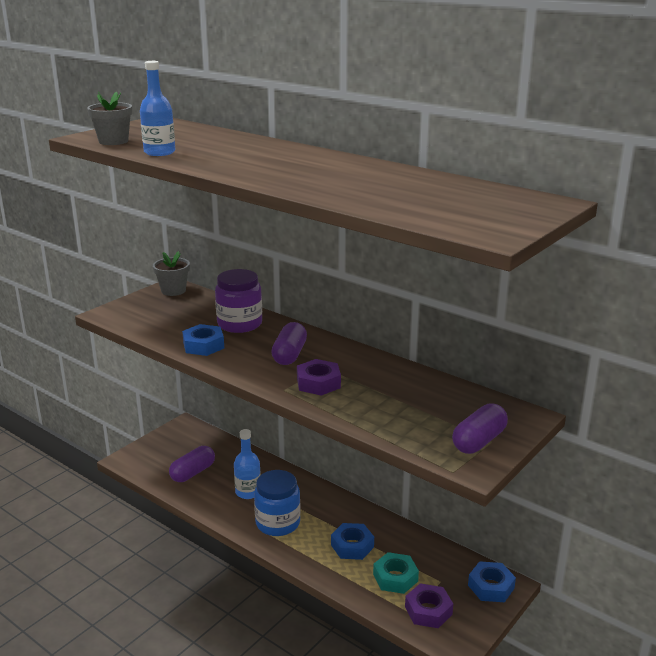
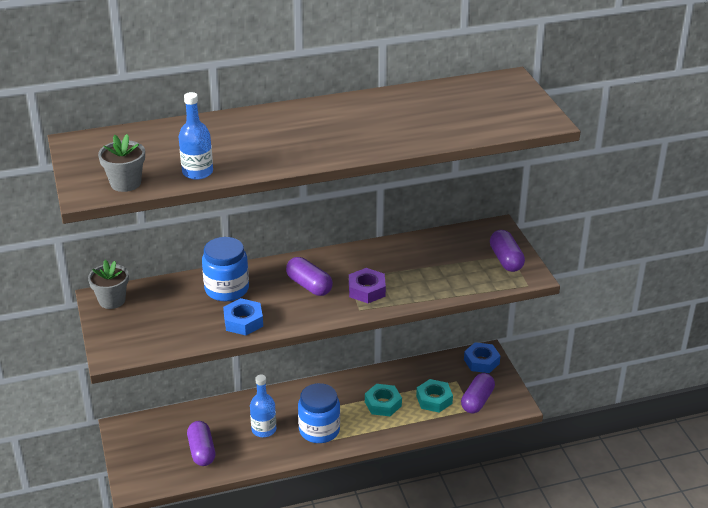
camera: 55 degrees left, 10 degrees up
purple jar [215,269,262,333] -> blue jar [202,237,249,301]
blue nut [331,523,374,560] -> turquoise nut [365,384,402,416]
purple nut [405,583,453,628] -> purple capsule [461,373,495,413]

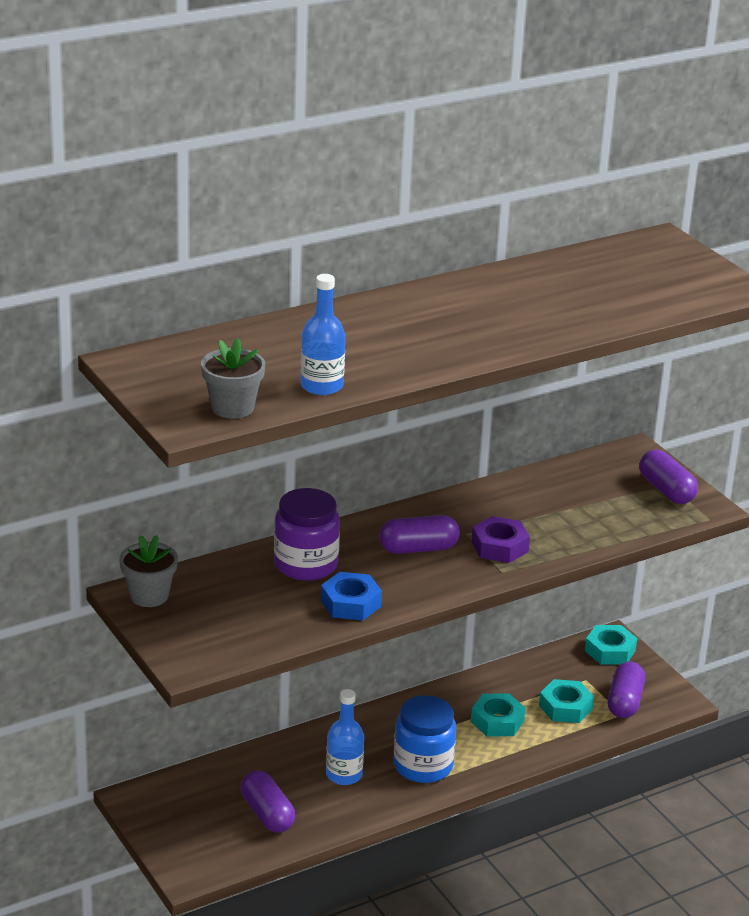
camera: 15 degrees left, 5 degrees down
blue jar [202,237,249,301] -> purple jar [274,488,340,581]
purple capsule [286,257,333,296] -> purple capsule turned 45 degrees counterclockwise [379,515,460,554]
blue nut [464,342,500,373] -> turquoise nut [585,625,637,665]

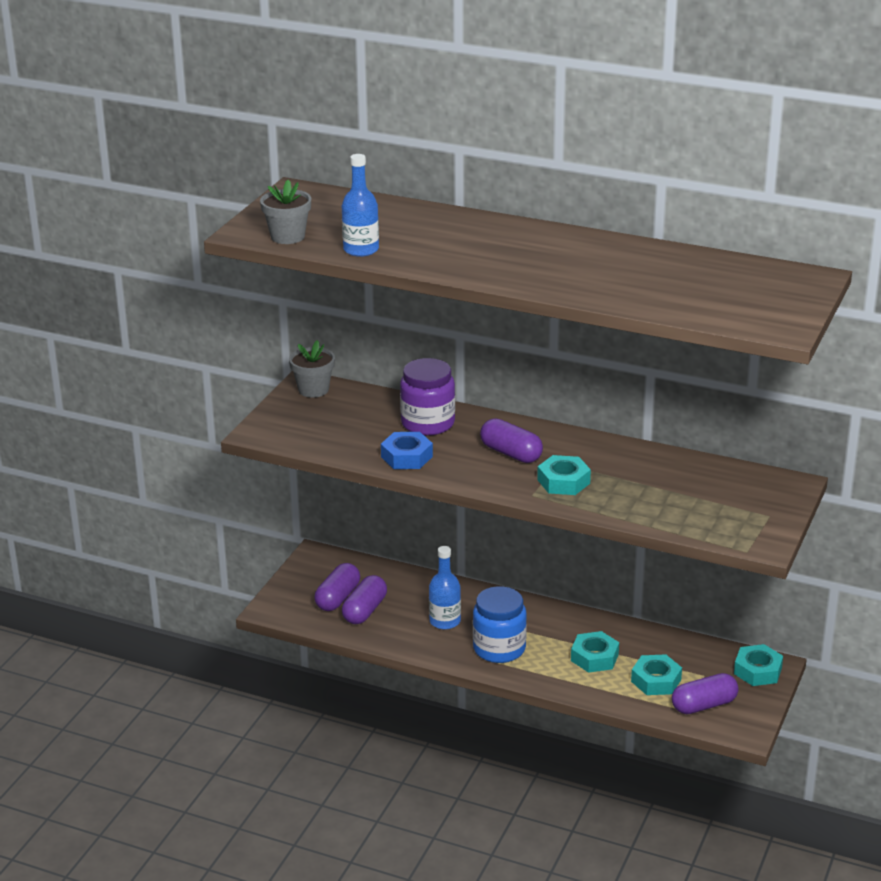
camera: 55 degrees right, 0 degrees up
purple nut [471,516,530,563] -> turquoise nut [537,455,591,495]
purple capsule [639,450,698,504] -> purple capsule moved to [314,563,360,611]

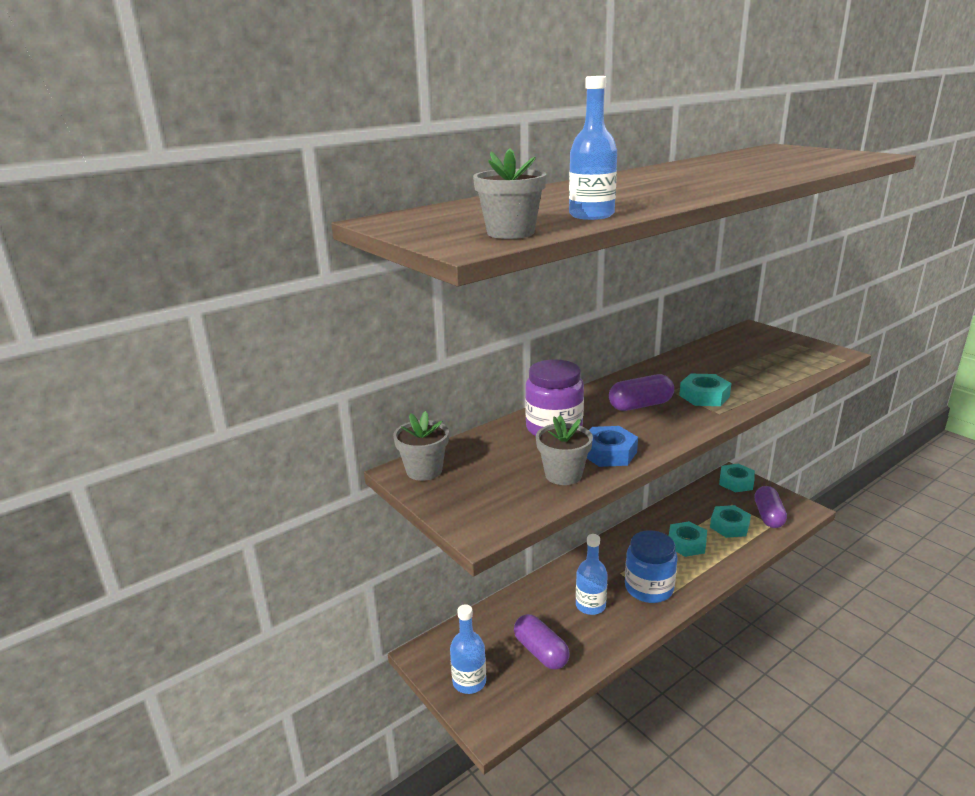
camera: 60 degrees left, 5 degrees down
purple capsule [314,563,360,611] -> none
none -> blue bottle [450,604,486,694]
none -> grey flower pot [536,415,593,485]

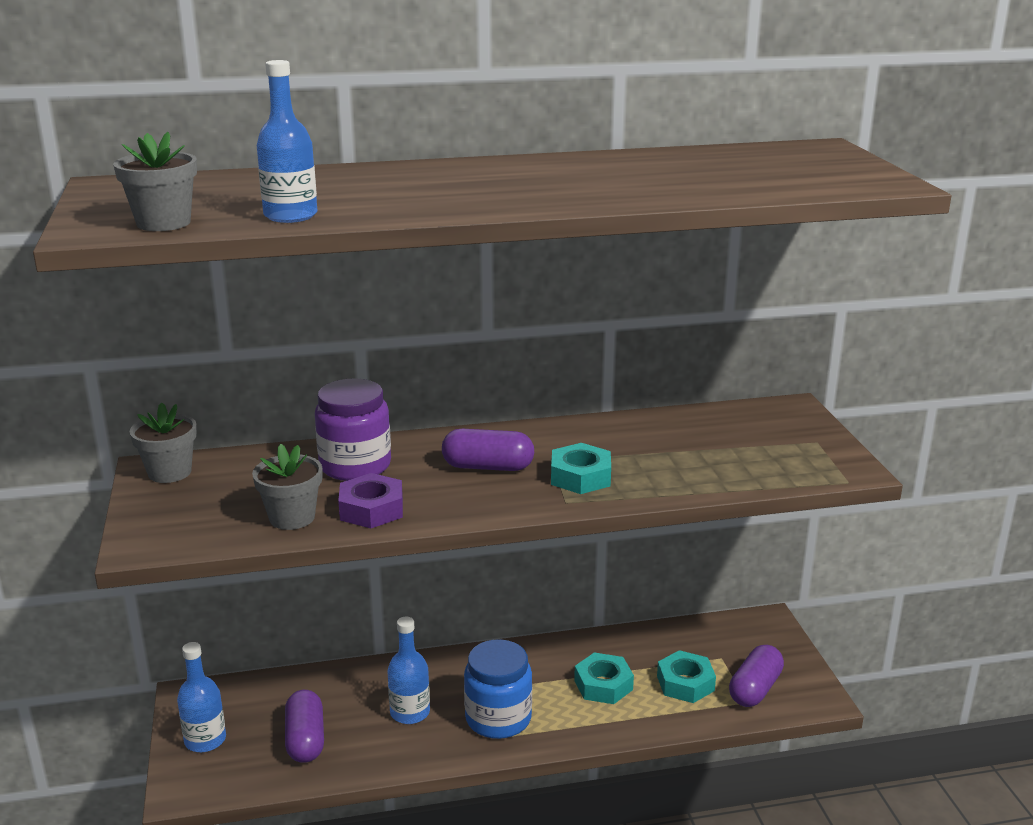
camera: 25 degrees right, 0 degrees up
blue nut [587,426,638,467] -> purple nut [338,473,403,528]
turquoise nut [719,464,755,492] -> none

